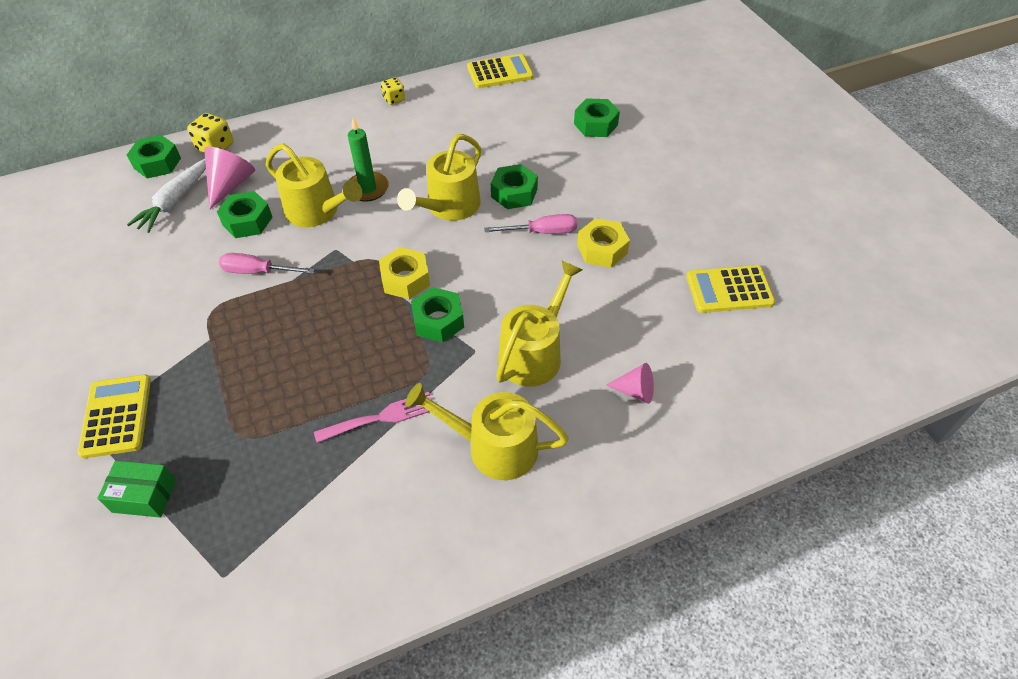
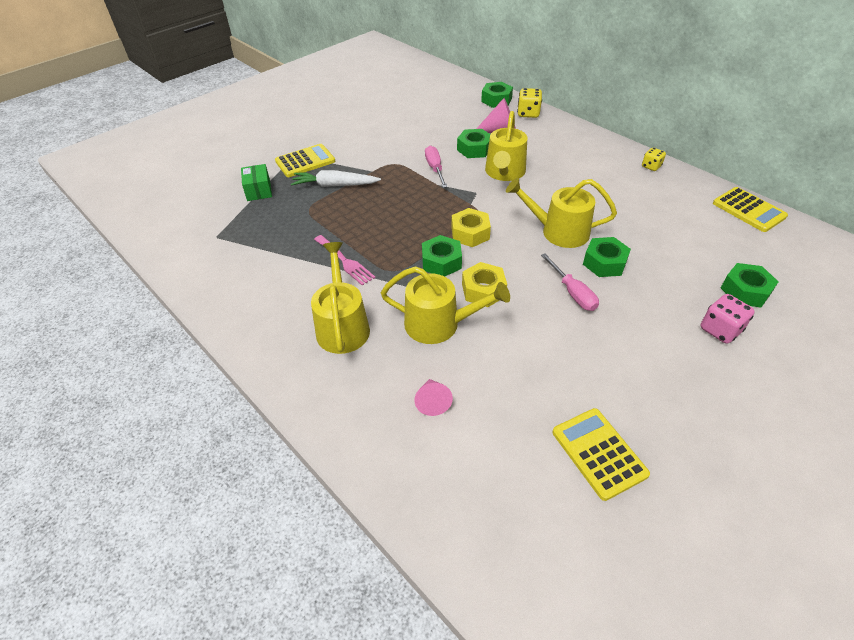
camera: 70 degrees right, 5 degrees down
white carrot [127,159,206,233] -> white carrot moved to [291,170,381,187]
green candle [348,118,389,202] -> none
yellow nut [577,218,630,268] -> yellow nut moved to [462,262,507,307]
none -> pink dice [700,294,755,344]

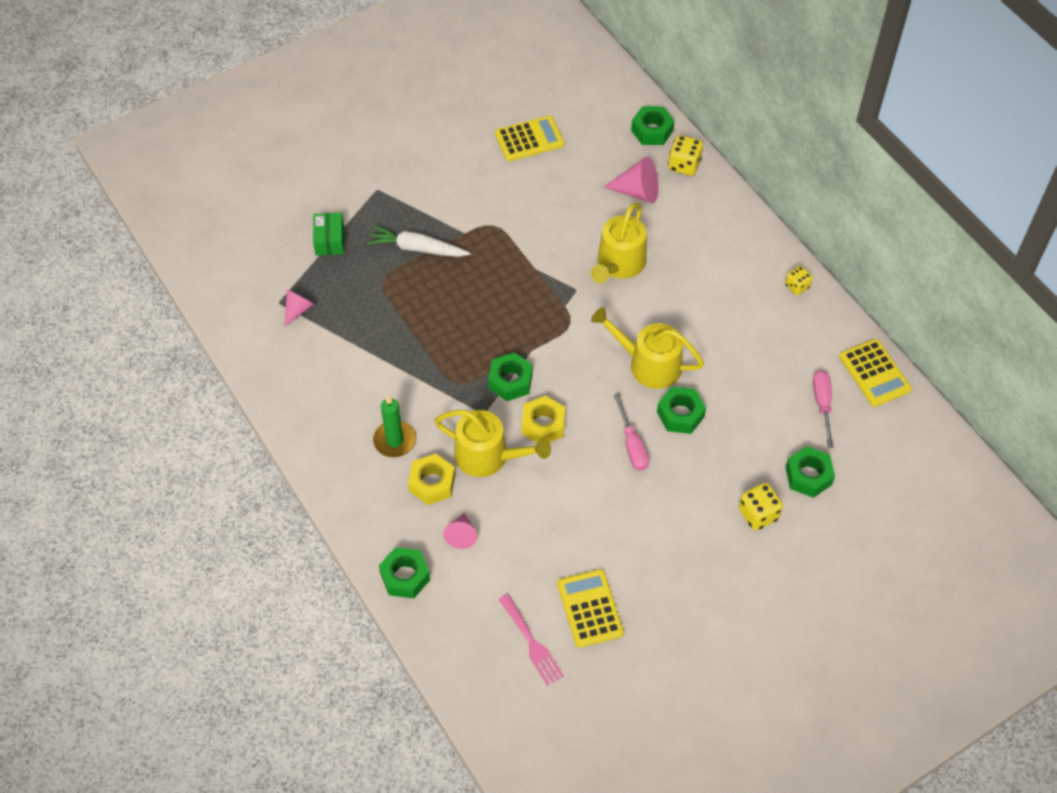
camera: 10 degrees right, 10 degrees up
yellow calculator [275,144,335,177] -> yellow calculator moved to [495,115,564,161]
yellow watering can [311,242,370,354] -> green candle [373,395,416,457]
pink fork [314,235,376,286] -> pink fork moved to [499,594,564,686]
pink screwdriver [425,146,447,188] -> pink screwdriver moved to [813,370,834,448]
yellow nut [451,208,491,247] -> yellow nut moved to [408,454,455,505]
green nut [457,129,491,158] -> green nut moved to [379,547,430,598]
pink dice [700,294,755,344] -> yellow dice [739,483,783,530]
none -> pink cone [284,290,314,327]

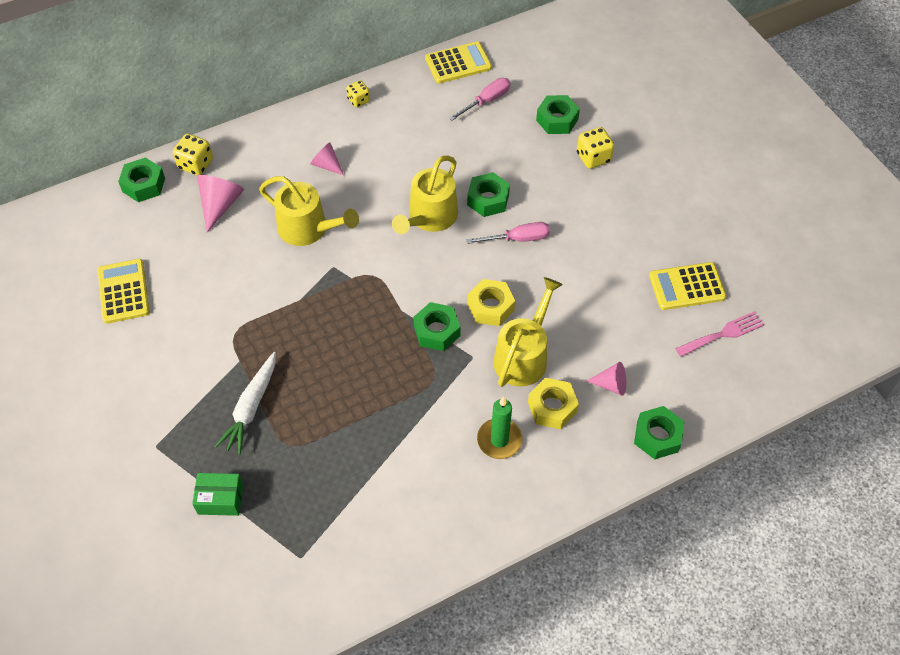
camera: 85 degrees left, 0 degrees up
pink cone [284,290,314,327] -> pink cone moved to [310,142,344,175]
pink screwdriver [813,370,834,448] -> pink screwdriver turned 135 degrees clockwise [449,78,511,121]

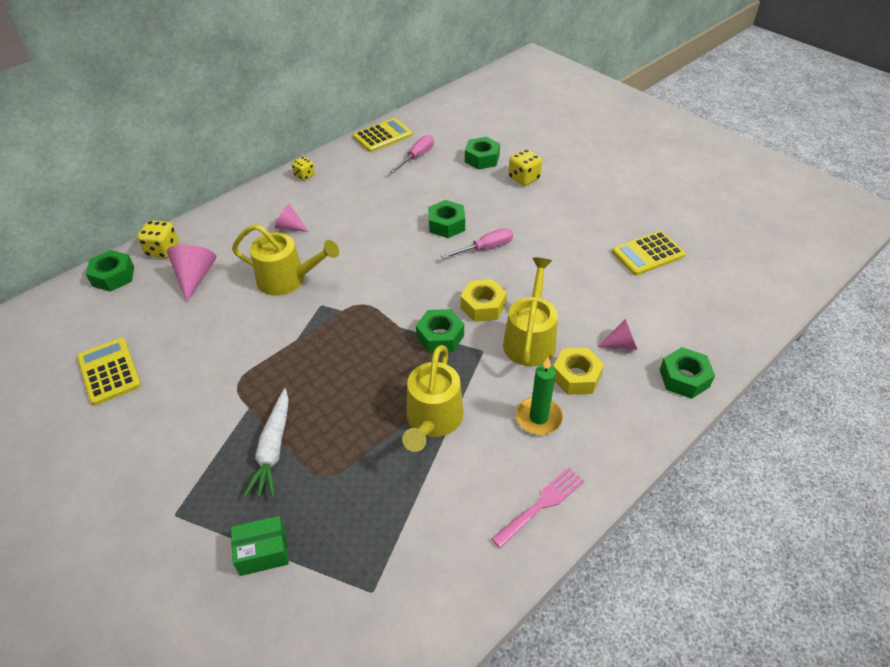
camera: 15 degrees left, 10 degrees down
yellow watering can [392,156,458,234] -> yellow watering can moved to [402,345,464,452]
pink fork [675,312,764,357] -> pink fork moved to [491,468,584,548]

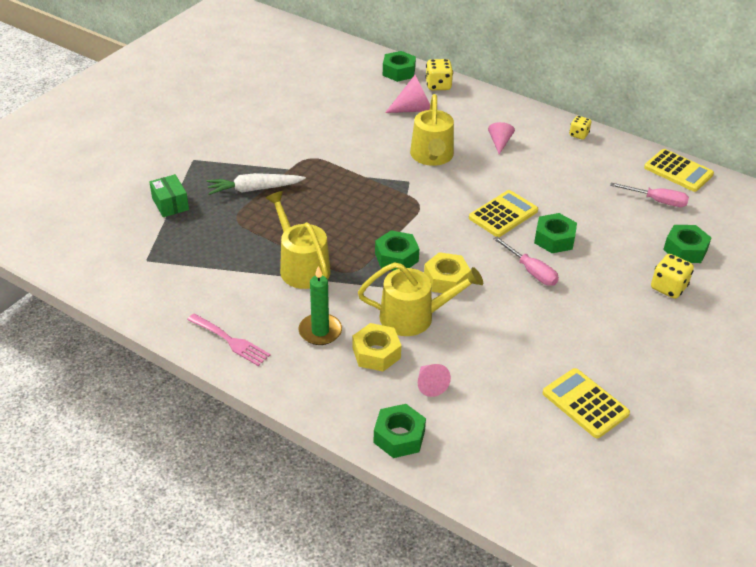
camera: 75 degrees right, 5 degrees down
yellow calculator [77,338,141,405] -> yellow calculator moved to [469,190,538,237]
yellow watering can [402,345,464,452] -> yellow watering can turned 60 degrees clockwise [266,191,331,289]

